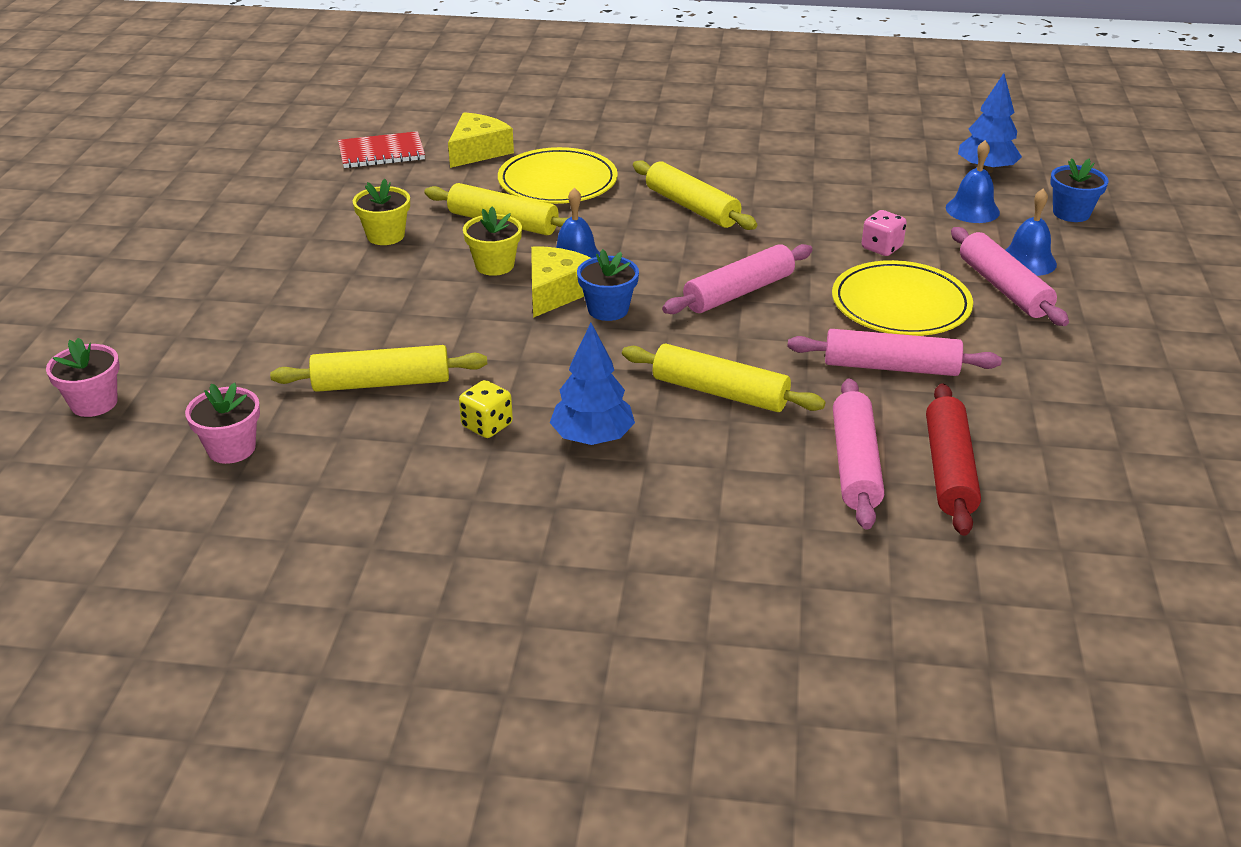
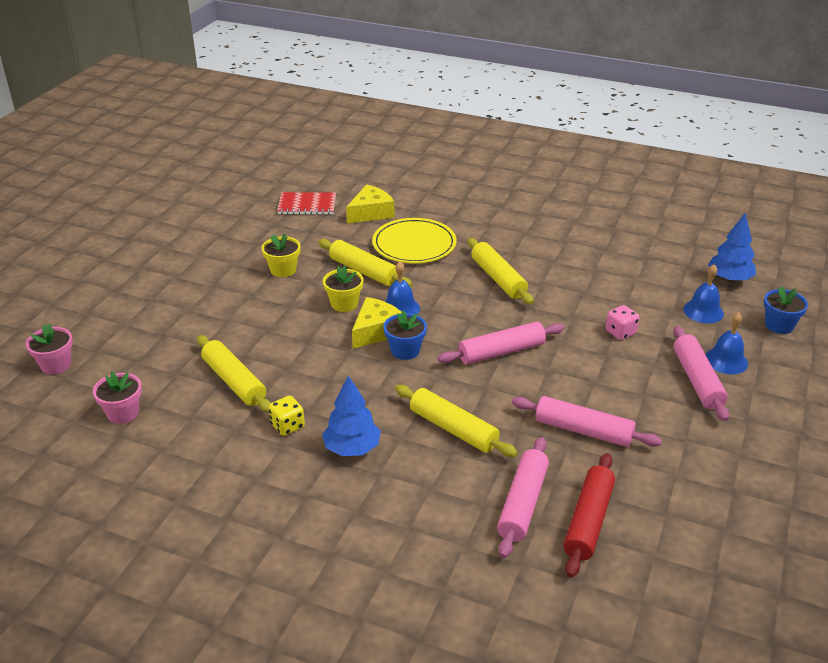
camera: 15 degrees right, 0 degrees up
yellow rolling pin [270,345,487,392] -> yellow rolling pin turned 45 degrees clockwise [197,335,271,413]
yellow plate [832,260,973,336] -> none

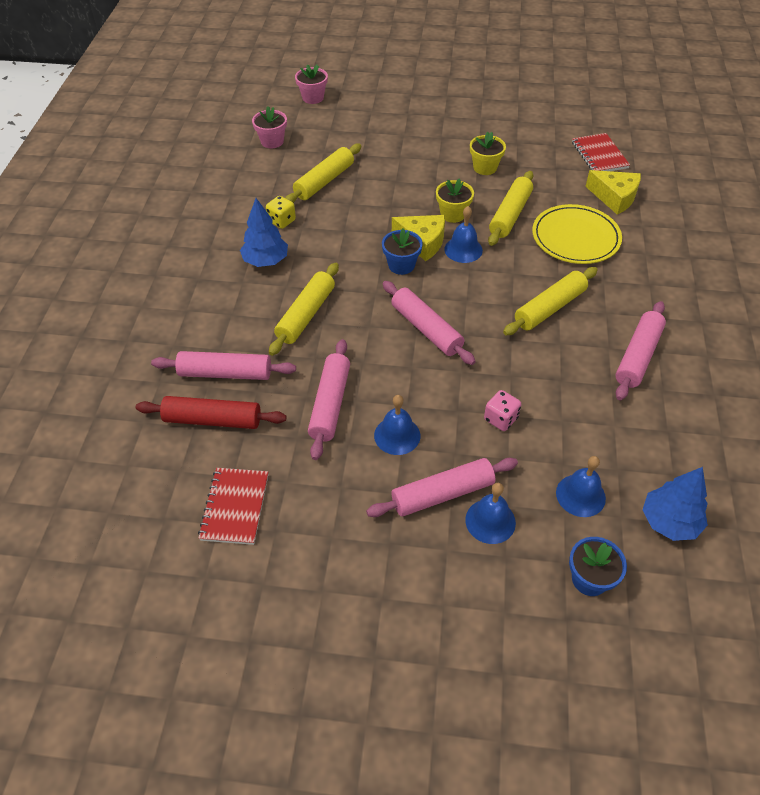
camera: 75 degrees right, 15 degrees up
none -> red notebook [198,468,268,545]
none -> blue bell [374,395,420,455]
none -> pink rolling pin [615,301,666,400]

